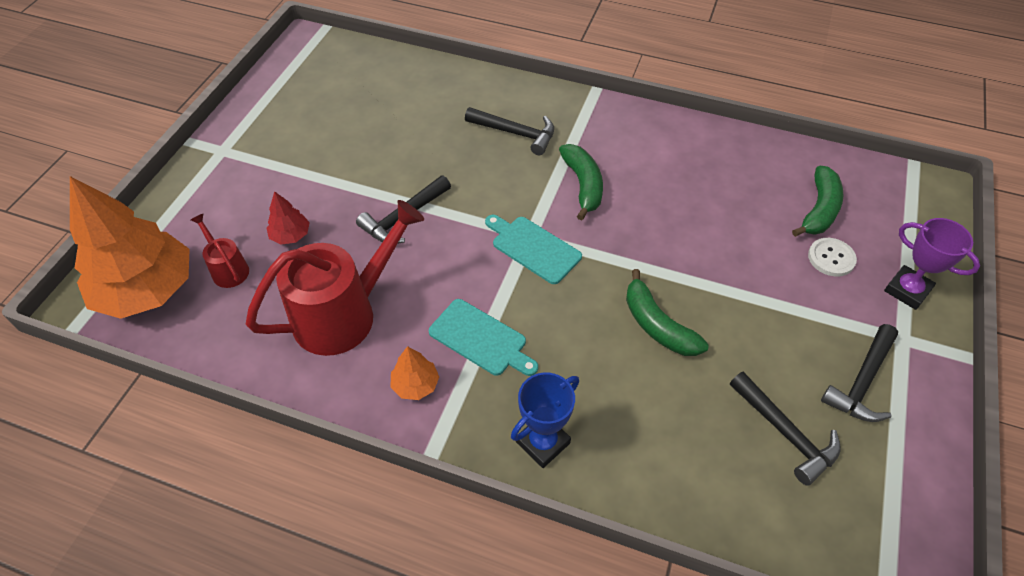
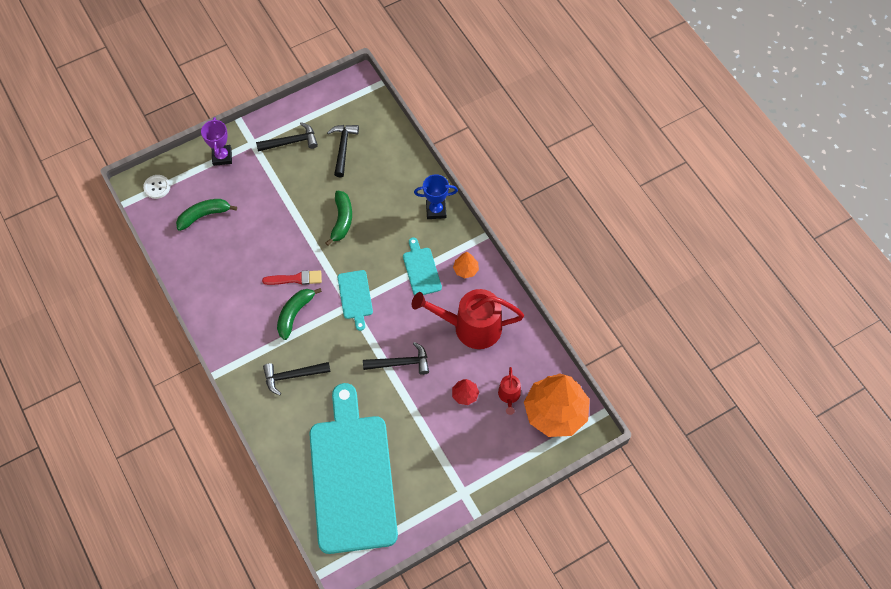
camera: 140 degrees left, 10 degrees up
black hammer [465,107,554,155] -> black hammer turned 75 degrees counterclockwise [263,362,331,396]
white button [808,238,857,277] -> white button moved to [143,175,170,199]
none -> red brush [262,270,322,285]
none -> turquoise cutting board [309,383,398,554]

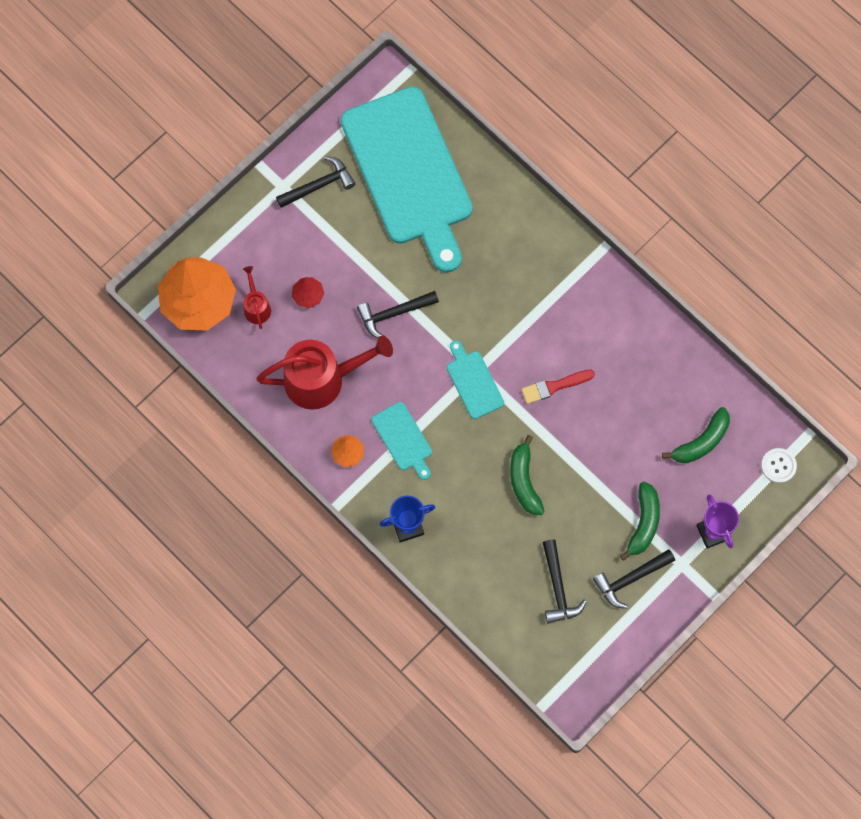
camera: 165 degrees right, 10 degrees up
black hammer [263,362,331,396] -> black hammer moved to [276,156,356,208]
green banana [277,288,322,340] -> green banana moved to [620,482,660,561]

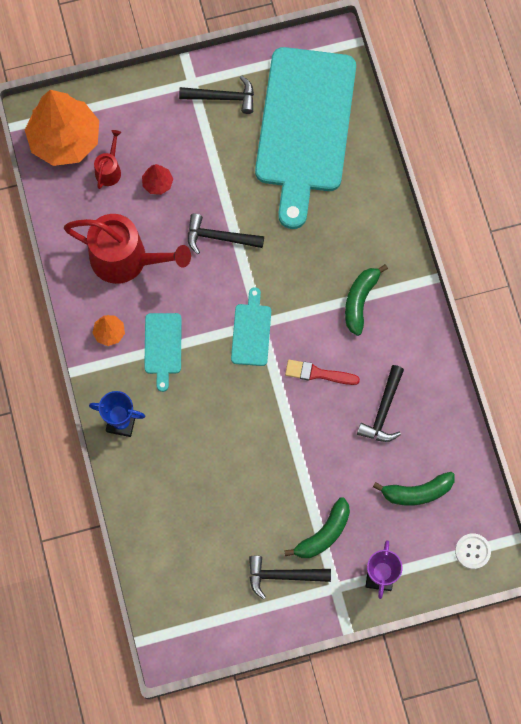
camera: 30 degrees right, 0 degrees up
green banana [510,435,544,515] -> green banana moved to [345,264,388,336]
black hammer [543,539,587,624] -> black hammer moved to [357,365,404,442]

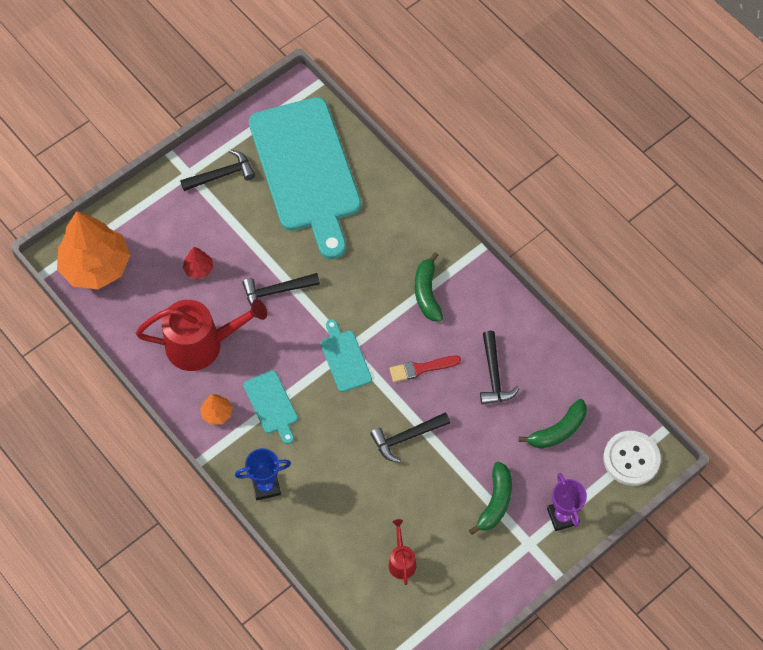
camera: 25 degrees left, 10 degrees down
red watering can [94,130,121,189] -> red watering can moved to [389,519,416,585]
black hammer [249,556,331,600] -> black hammer moved to [370,412,450,463]
white button [455,533,491,569] -> white button [603,431,661,486], size x1.65

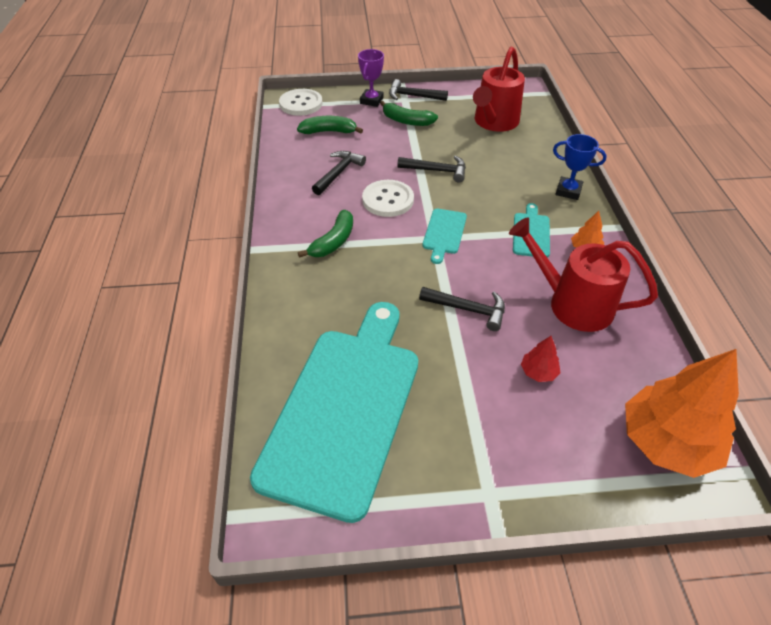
camera: 145 degrees left, 15 degrees down
black hammer [180,150,255,191] -> black hammer moved to [389,79,448,101]
red brush [389,356,461,382] -> white button [362,180,414,217]
red watering can [389,519,416,585] -> red watering can [473,47,525,132], size x2.13
green banana [469,461,512,535] -> green banana turned 120 degrees counterclockwise [380,101,438,126]

